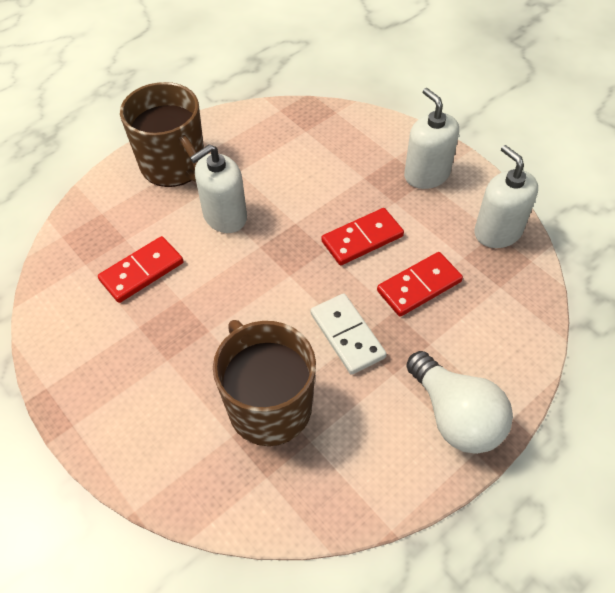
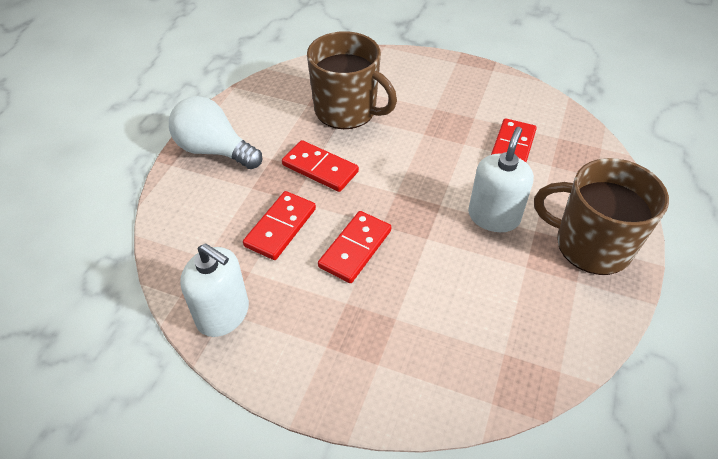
camera: 150 degrees right, 5 degrees down
white domino [310,293,387,375] -> red domino [282,140,359,192]
white soap dispenser [404,88,459,189] -> none

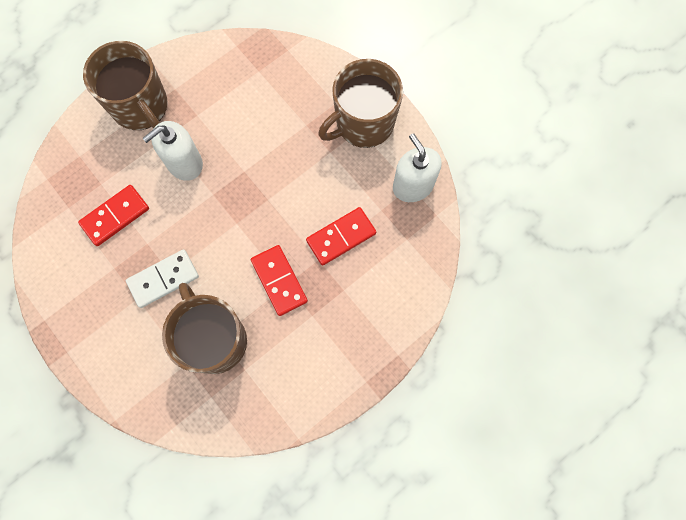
camera: 150 degrees left, 25 degrees up
white light bulb [169,96,262,169] -> none
red domino [318,211,391,283] -> none
none -> white domino [126,249,199,308]
none -> brown mug [318,59,403,148]

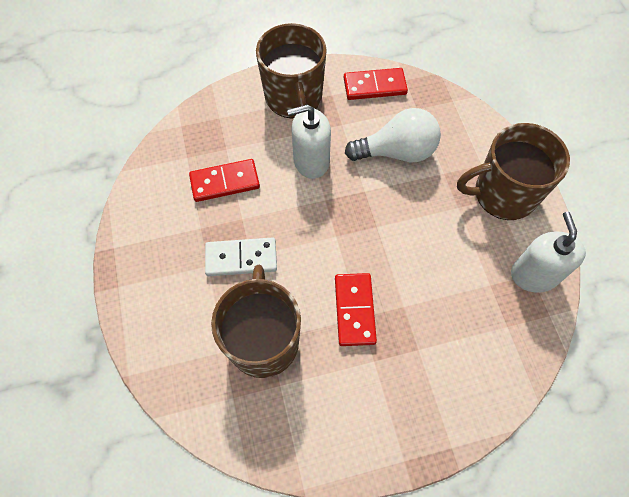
camera: 25 degrees right, 10 degrees down
red domino [306,207,376,265] -> red domino moved to [344,68,408,100]
none -> white light bulb [345,108,441,162]

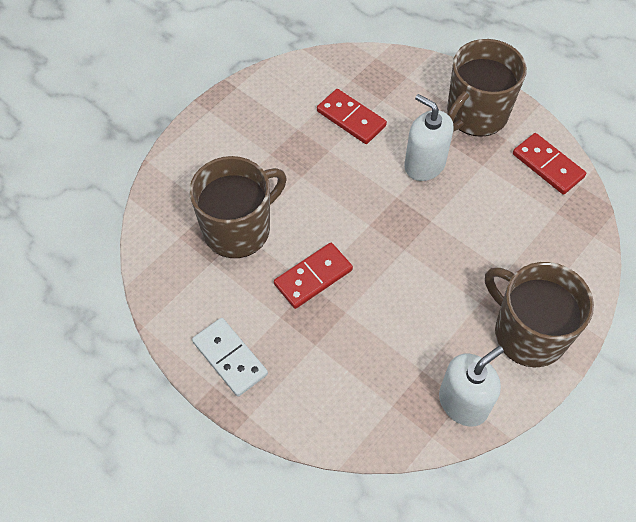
camera: 55 degrees right, 5 degrees down
white domino [205,237,277,276] -> white domino moved to [192,318,268,397]
white light bulb [345,108,441,162] -> none

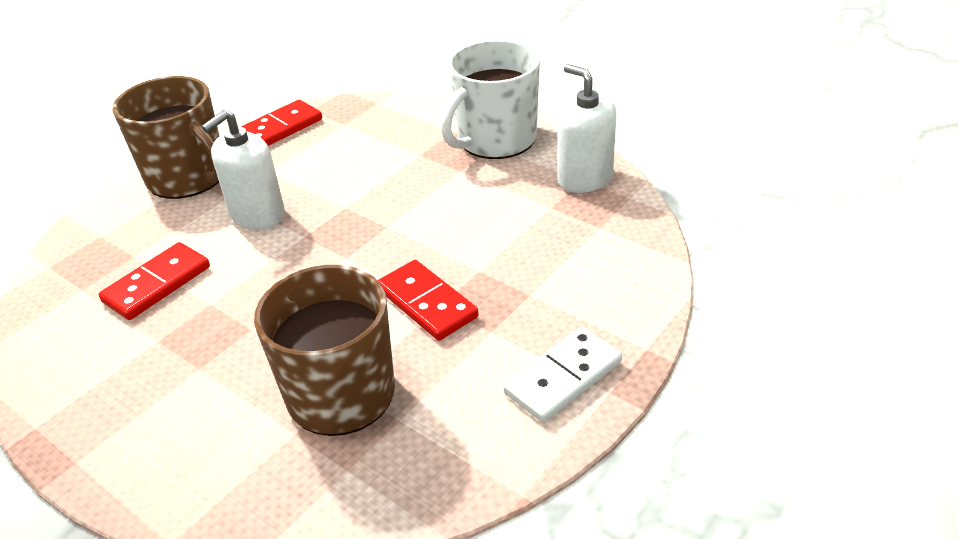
camera: 90 degrees left, 20 degrees down
brown mug [485,262,594,368] -> white mug [441,40,540,159]

